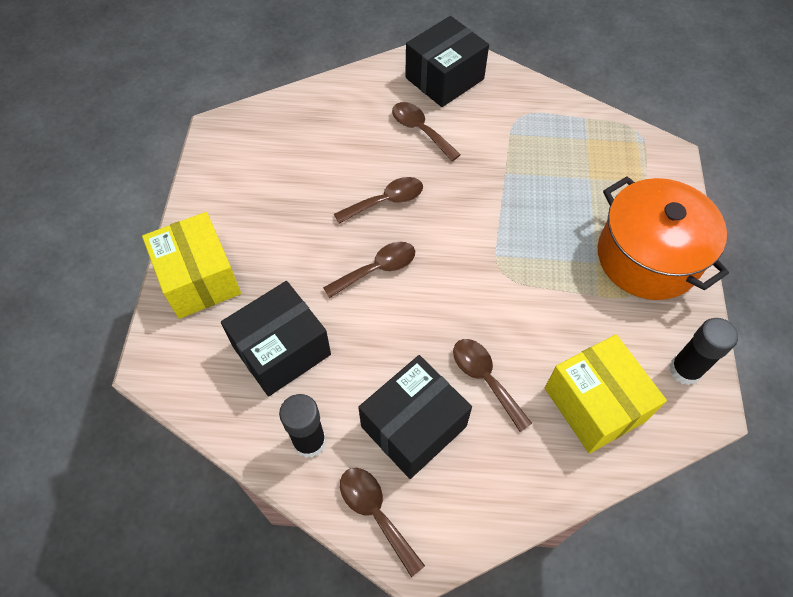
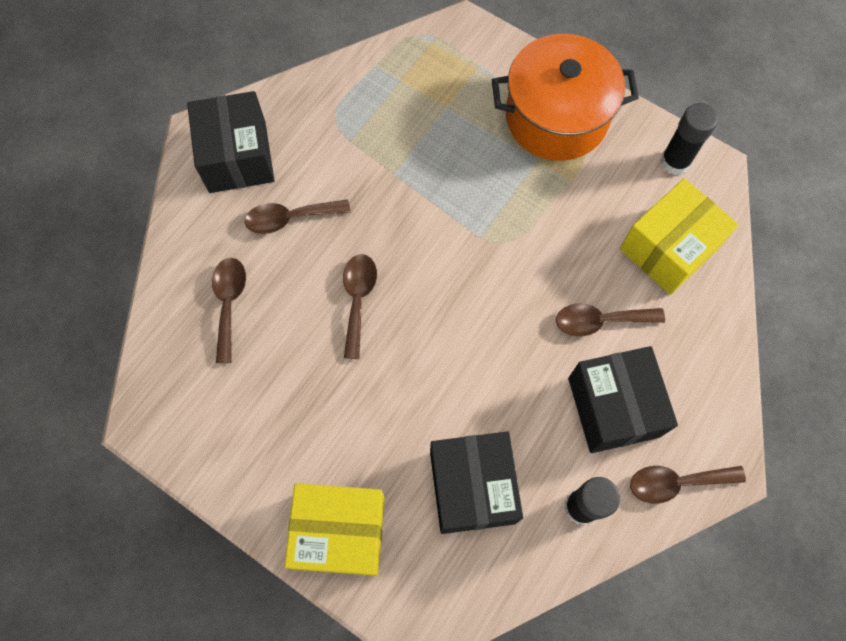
camera: 60 degrees left, 10 degrees up
brown spoon [323,242,415,299] -> brown spoon moved to [212,258,246,363]
yellow box [545,334,667,454] -> yellow box turned 45 degrees counterclockwise [620,178,739,295]

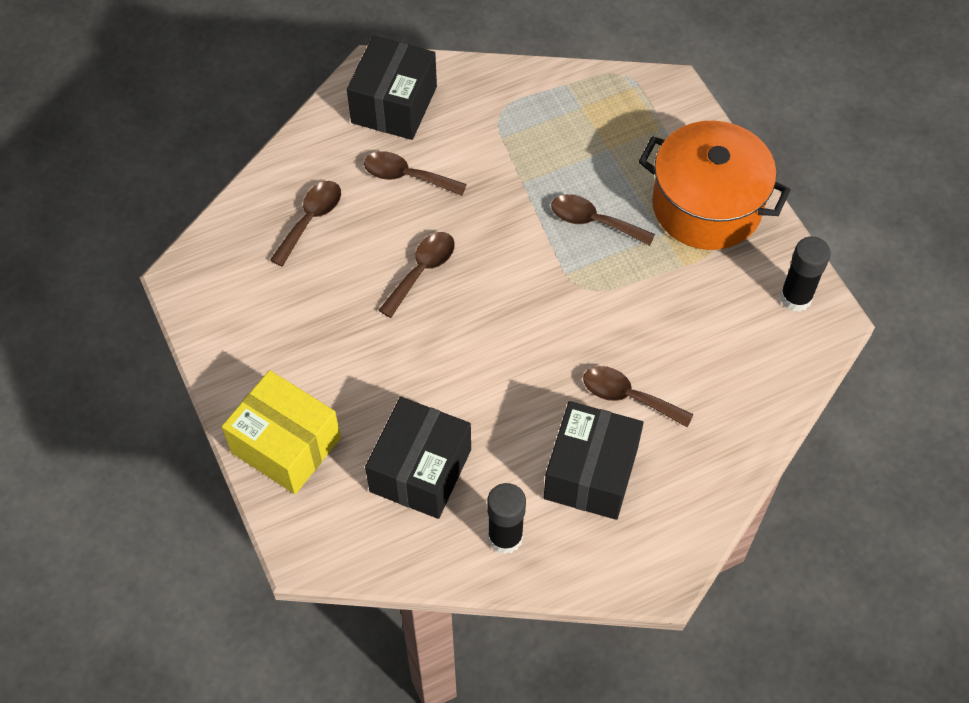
camera: 30 degrees right, 10 degrees down
yellow box [620,178,739,295] -> none
brown spoon [630,466,746,504] -> brown spoon moved to [551,194,655,246]

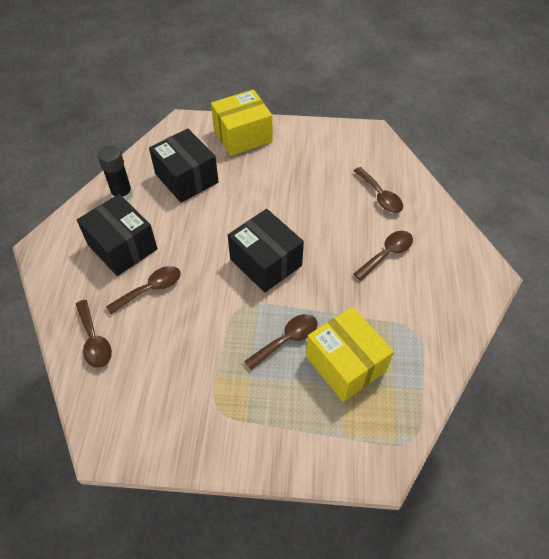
camera: 120 degrees right, 5 degrees down
black box [347,36,437,140] -> black box moved to [228,209,304,293]
brown spoon [379,232,455,318] -> brown spoon moved to [76,300,112,368]
orange pot [638,121,791,250] -> none
black glue stick [780,236,831,312] -> none
none -> yellow box [306,306,394,402]

